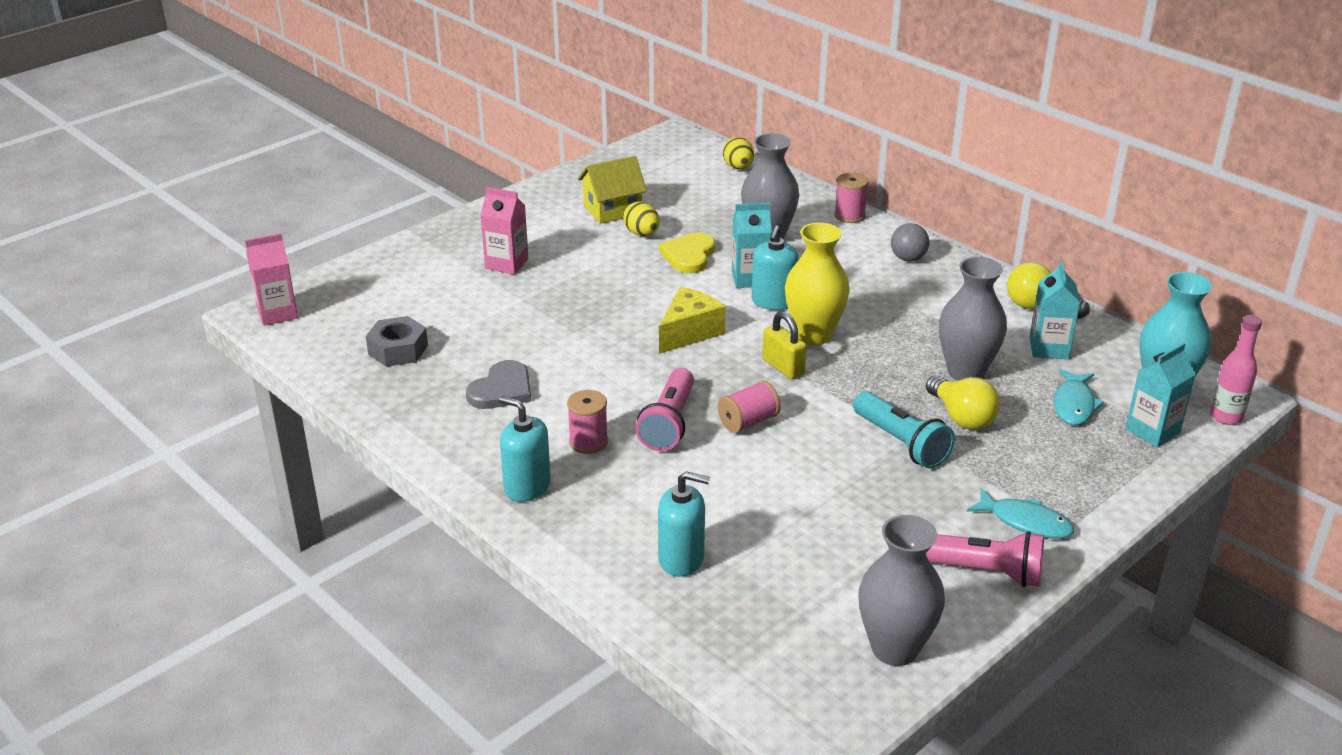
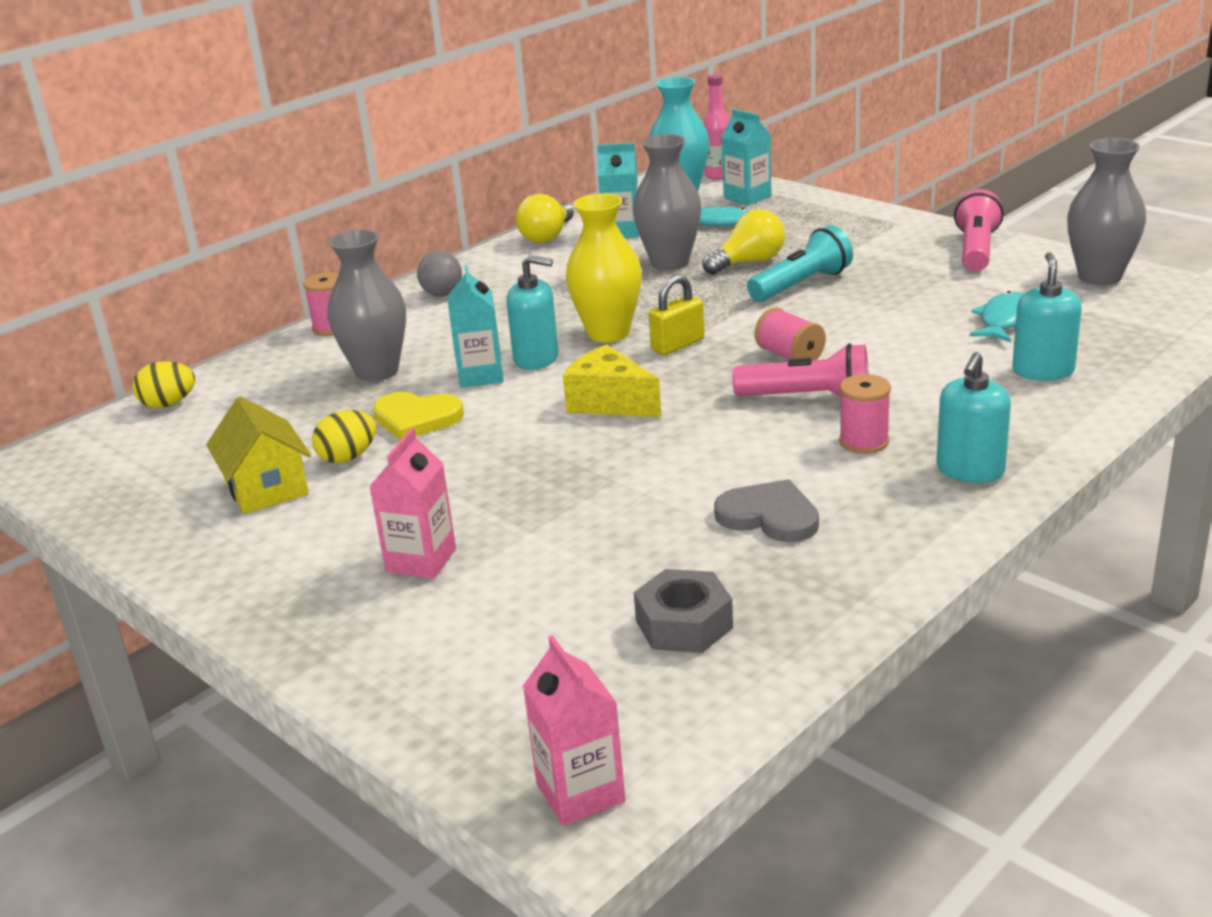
camera: 90 degrees left, 5 degrees down
turquoise fish [967,488,1074,539] -> turquoise fish moved to [969,291,1023,342]

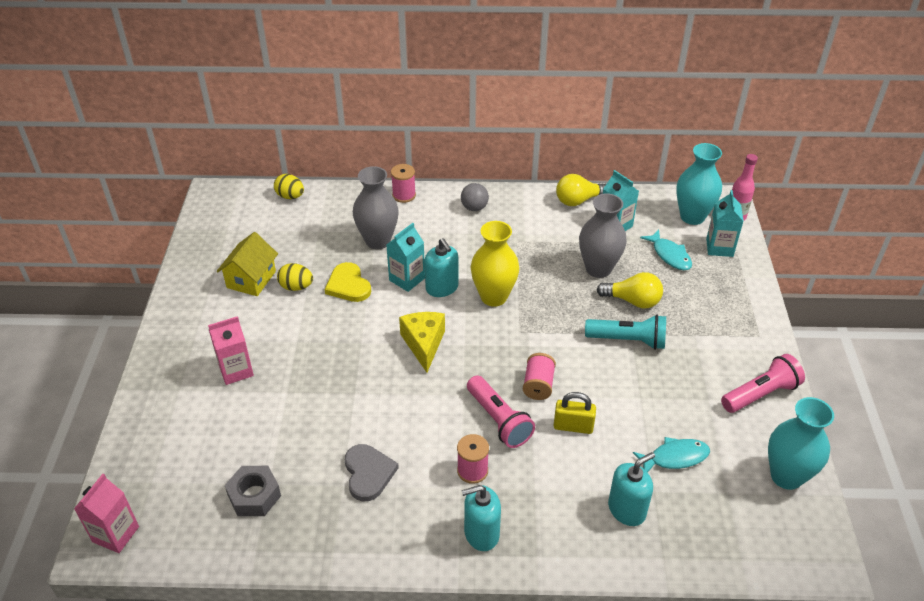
camera: 45 degrees right, 15 degrees up
yellow padlock [649,275,704,355] -> yellow padlock moved to [553,392,596,434]
grey vase [1067,138,1146,286] -> turquoise vase [768,397,834,490]

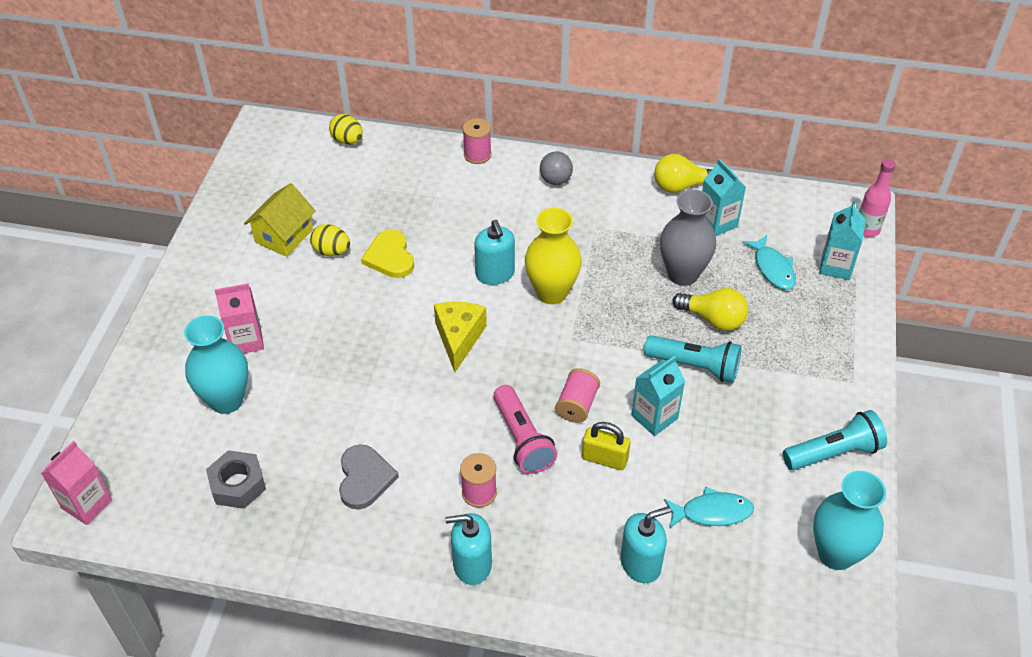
camera: 10 degrees right, 5 degrees up
grey vase [353,166,399,249] -> none
turquoise carton [386,223,425,292] -> turquoise carton moved to [631,356,685,436]
turquoise vase [676,143,722,225] -> turquoise vase moved to [184,315,248,414]
pink flashlight [721,354,805,413] -> turquoise flashlight [783,410,887,470]

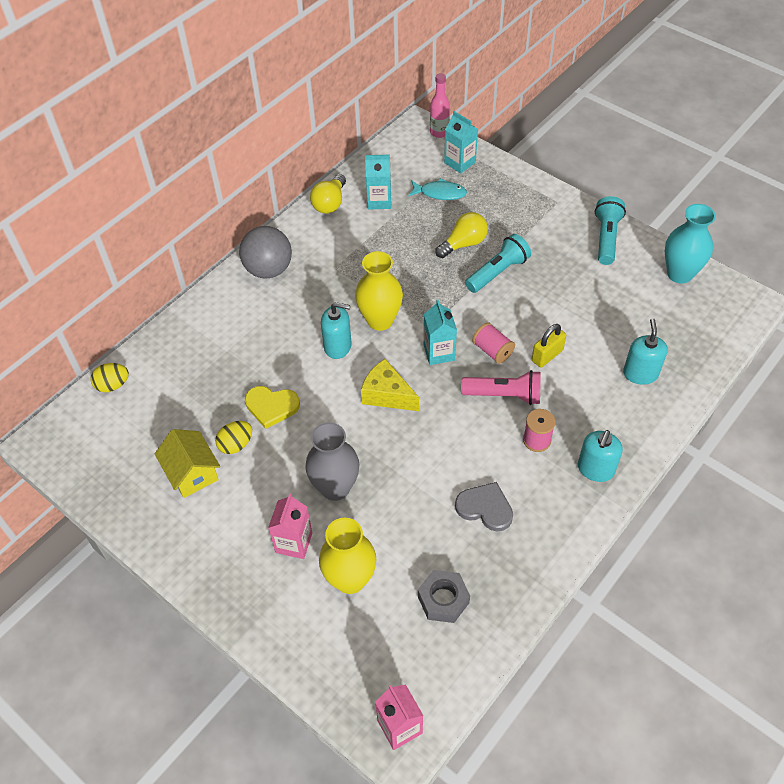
camera: 60 degrees left, 5 degrees up
turquoise vase [184,315,248,414] -> yellow vase [319,518,376,594]
pink spool [463,118,491,164] -> none
grey ball [540,152,573,185] -> grey ball [239,226,292,279], size x1.78
turquoise carton [631,356,685,436] -> turquoise carton moved to [424,300,457,365]
grey vase [660,189,716,286] -> grey vase moved to [305,422,359,501]
turquoise fish [664,487,754,529] -> none

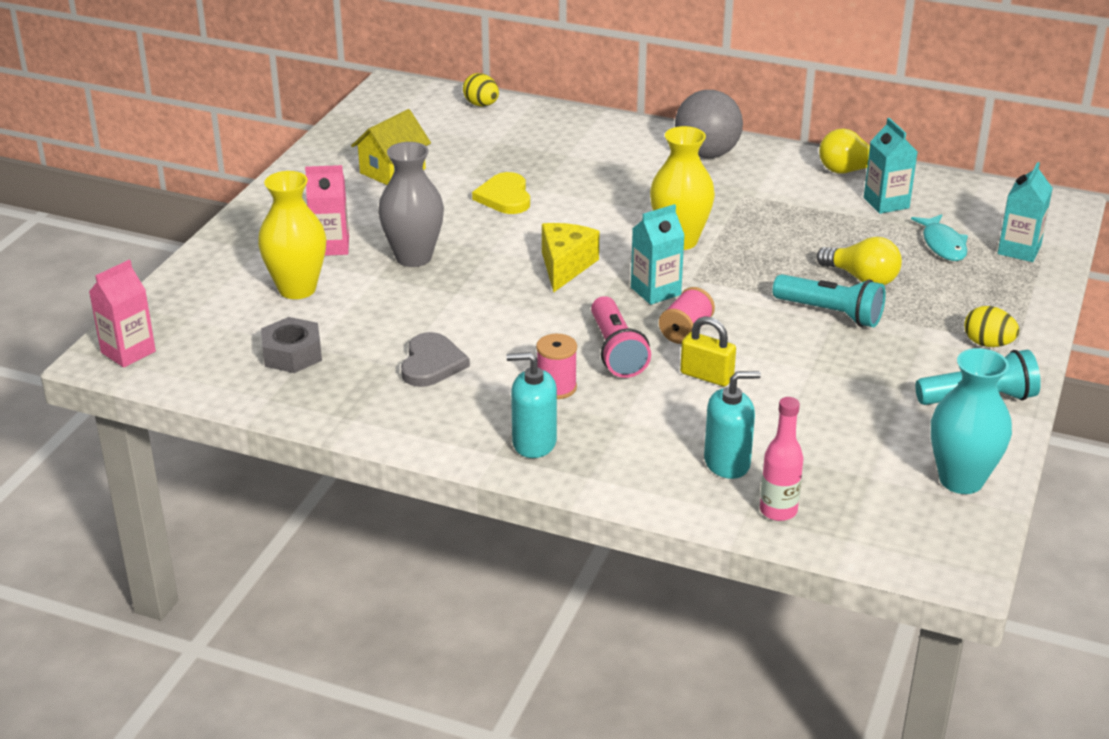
camera: 70 degrees right, 20 degrees down
yellow egg [215,421,252,454] -> yellow egg moved to [964,306,1019,347]
turquoise soap dispenser [321,302,352,359] -> none
pink bottle [430,73,450,138] -> pink bottle moved to [760,397,803,521]

